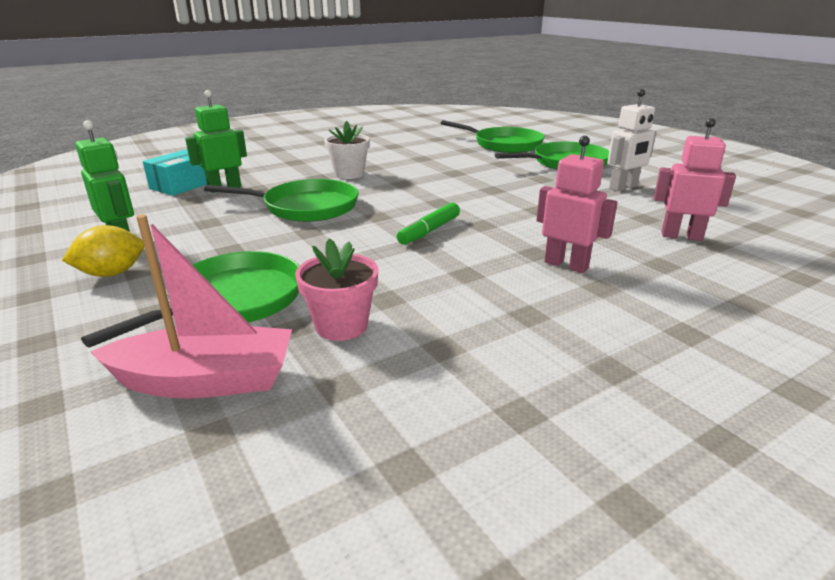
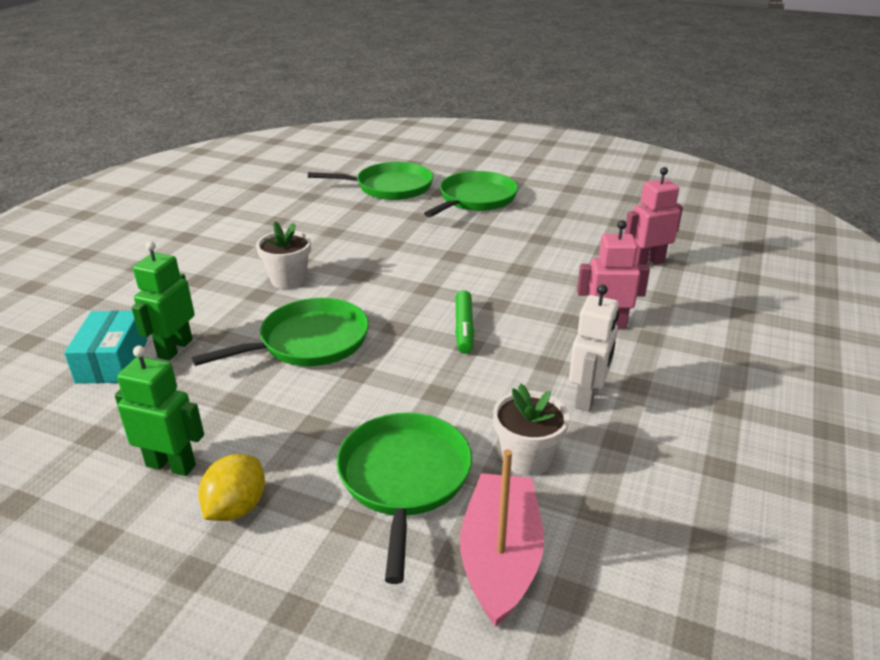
camera: 35 degrees left, 5 degrees up
pink boat [90,214,292,398] -> pink boat turned 45 degrees counterclockwise [460,449,544,627]
pink flower pot [295,238,378,341] -> white flower pot [493,384,569,476]
white robot [607,89,656,191] -> white robot moved to [569,284,619,412]

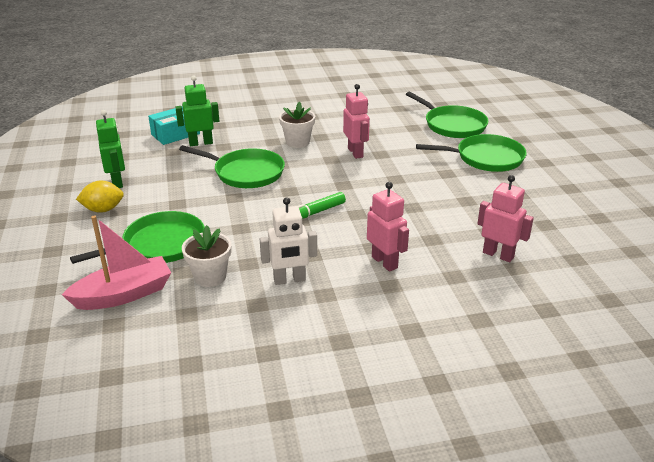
camera: 55 degrees right, 0 degrees up
none -> pink robot [343,84,370,159]

